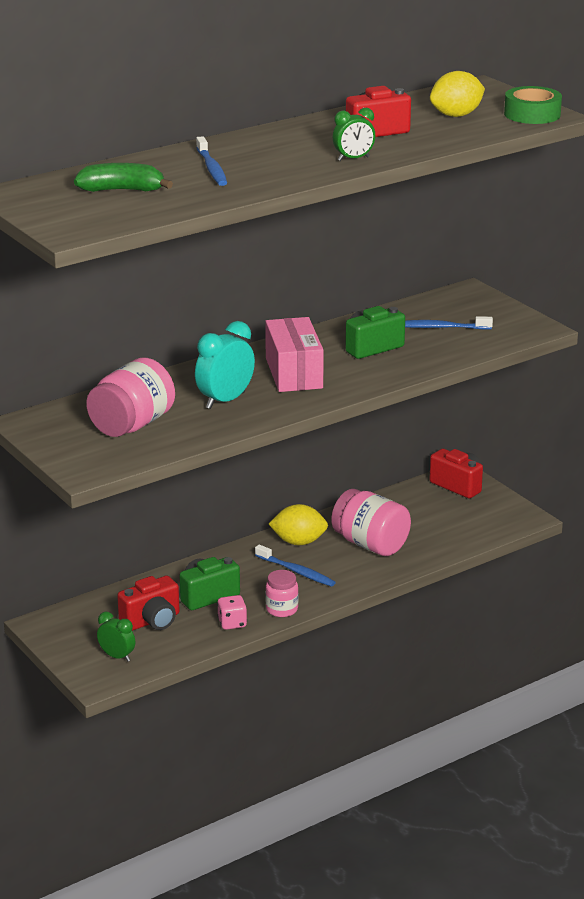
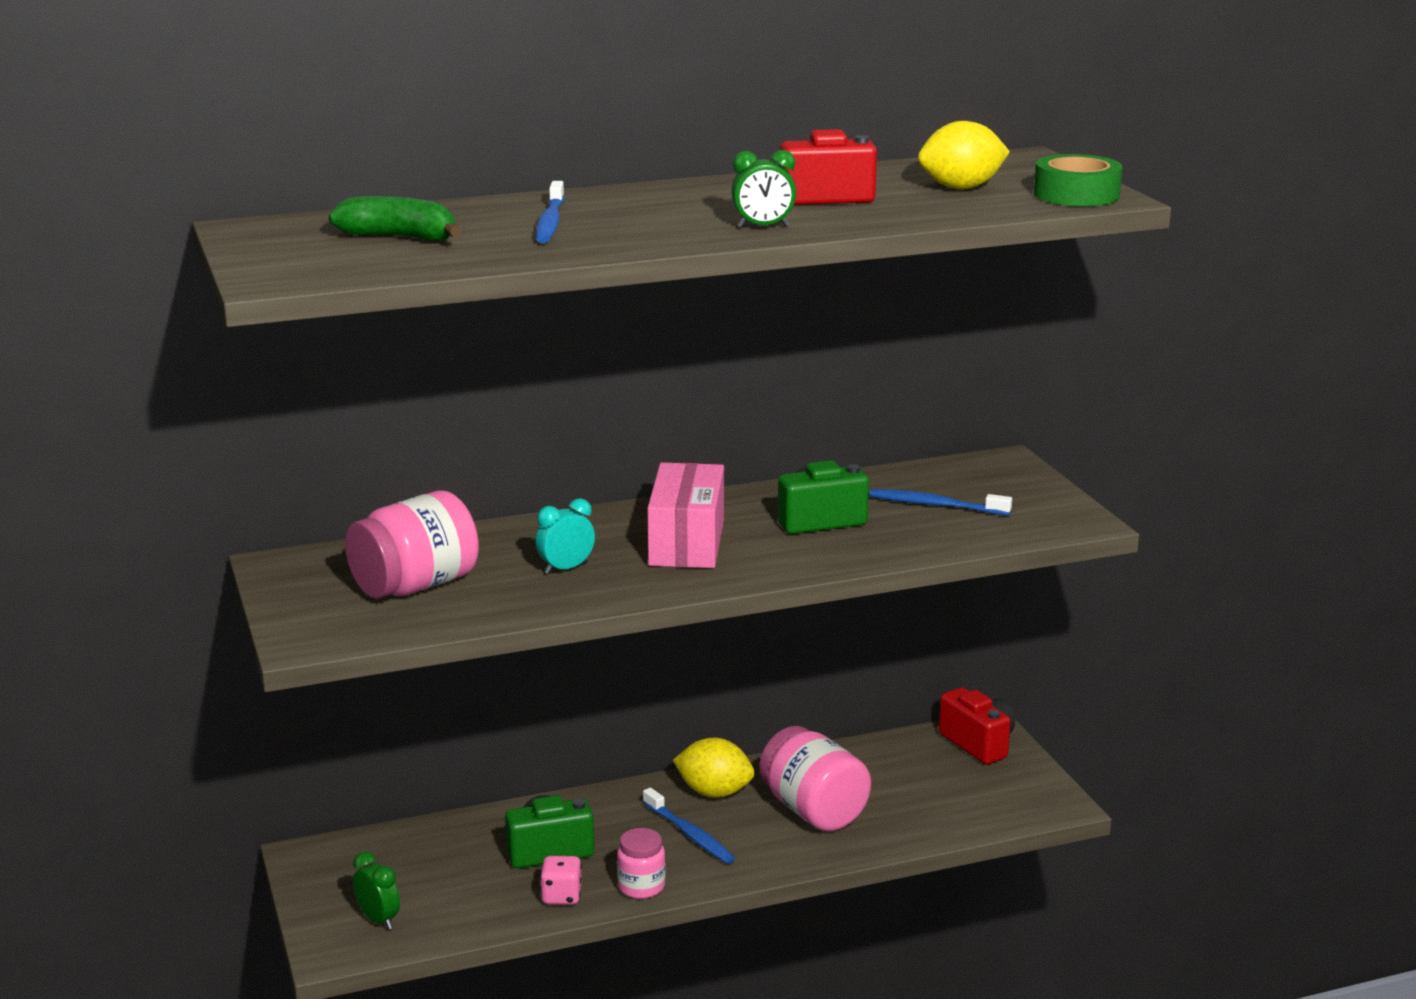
camera: 15 degrees right, 5 degrees down
red camera [117,576,180,631] -> none
turquoise clock [195,321,255,409] -> turquoise clock [536,498,595,574], size x0.62

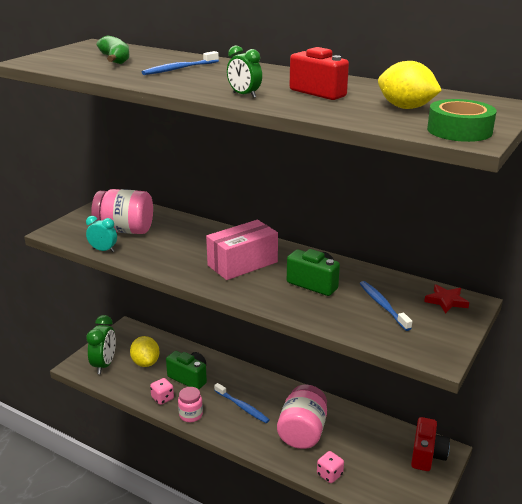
camera: 50 degrees right, 5 degrees up
green clock [353,851,400,929] -> green clock [86,315,116,374], size x1.63
turquoise clock [536,498,595,574] -> turquoise clock moved to [86,216,117,252]
blue toothbrush [643,787,736,864] -> blue toothbrush turned 60 degrees counterclockwise [214,383,270,423]
yellow lemon [673,737,755,798] -> yellow lemon moved to [130,336,160,367]
none -> pink dice [317,451,344,483]
none -> red star [424,284,469,313]

